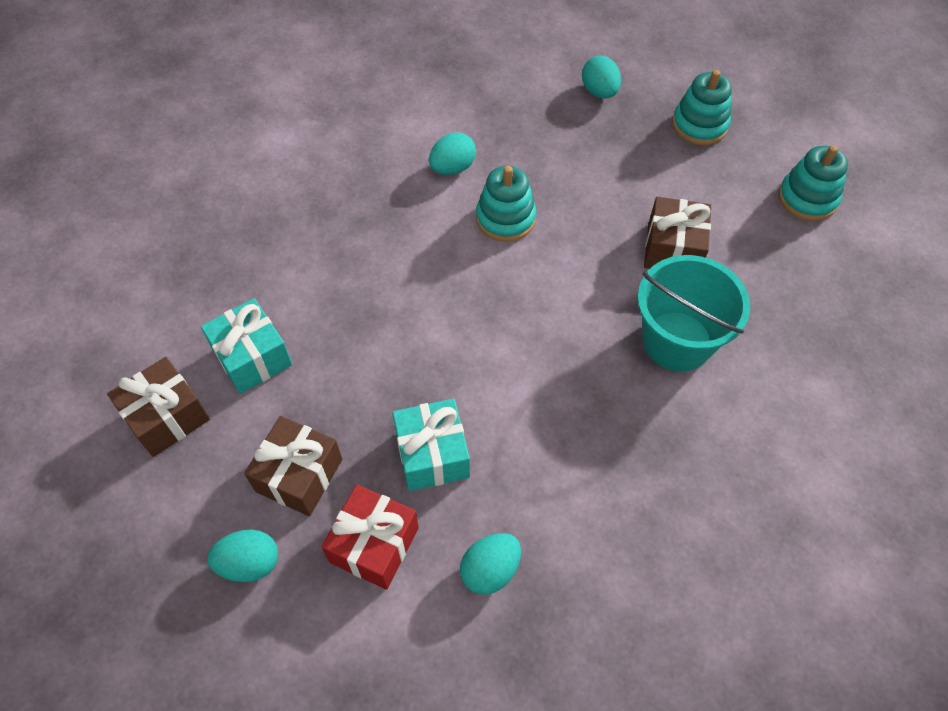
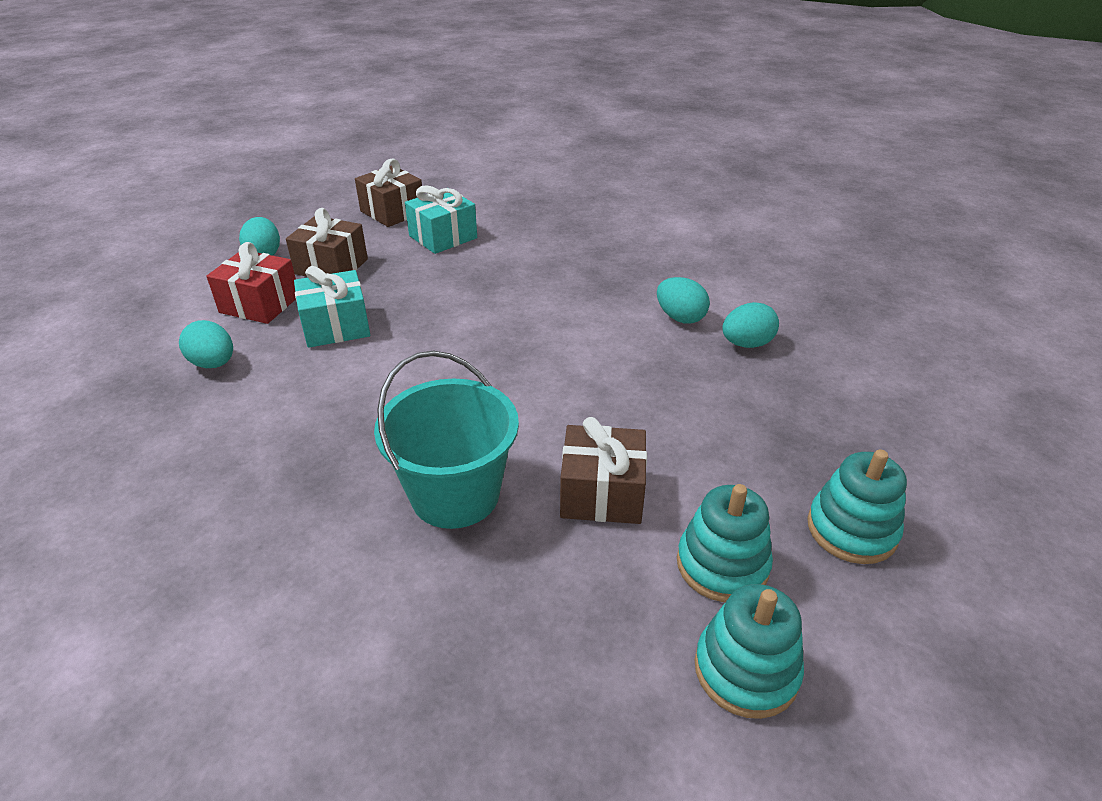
camera: 85 degrees right, 20 degrees down
turquoise stacking toy [476,166,536,242] -> turquoise stacking toy moved to [677,484,773,602]
turquoise egg [582,56,621,99] -> turquoise egg moved to [722,302,779,348]

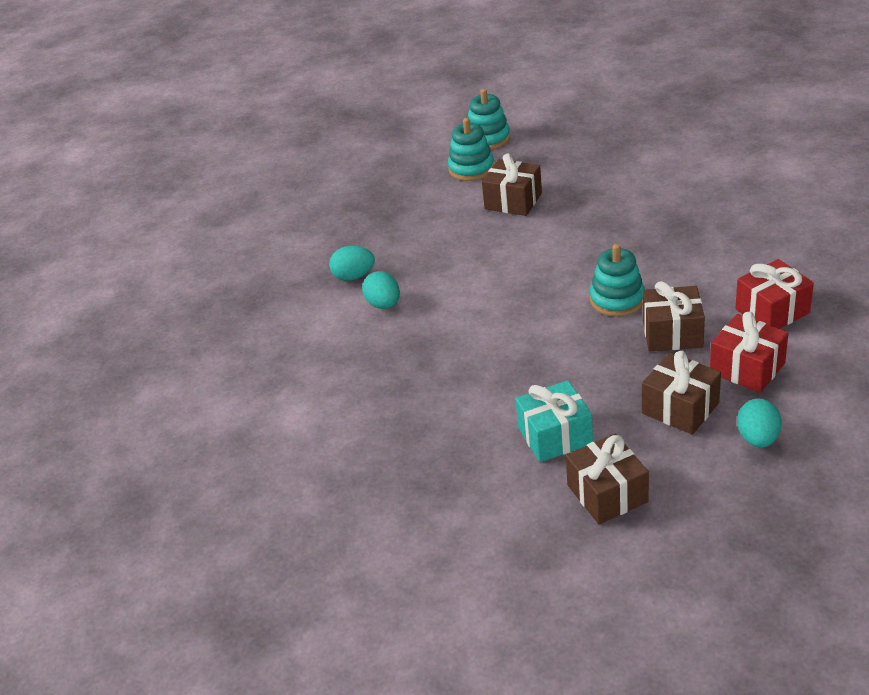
camera: 155 degrees left, 0 degrees up
turquoise egg [179,320,233,368] -> red gift [735,259,814,329]
turquoise gift [294,266,370,348] -> brown gift [643,281,705,351]
turquoise bucket [374,351,519,529] -> none
turquoise stacking toy [807,450,907,564] -> turquoise stacking toy moved to [590,244,645,317]

